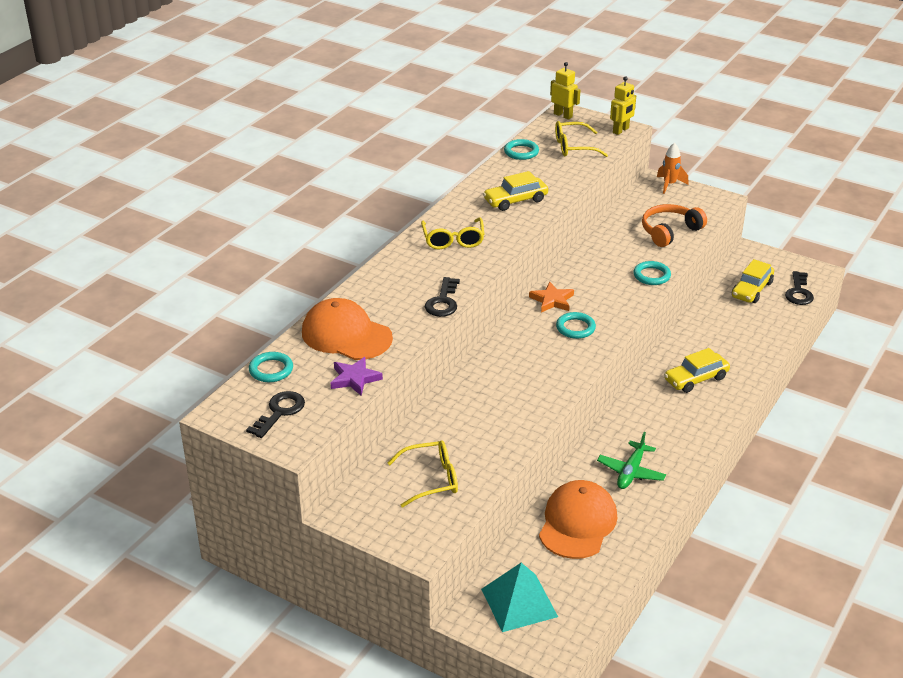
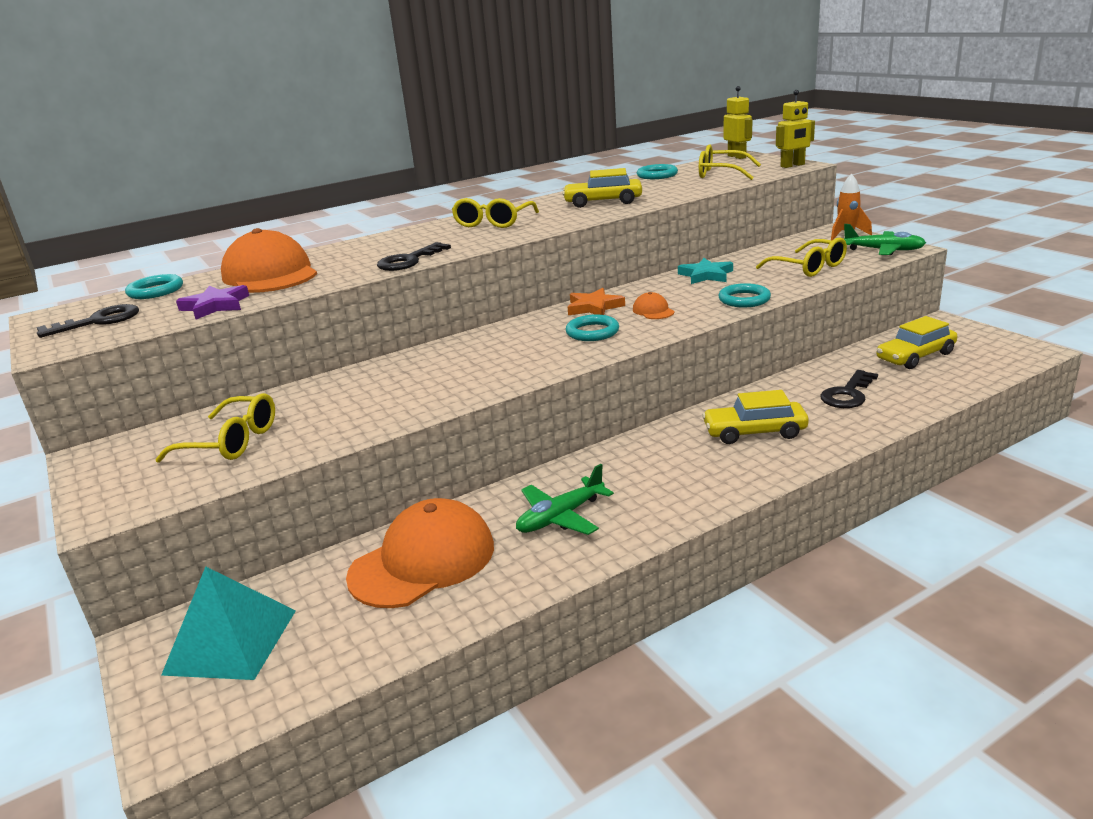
camera: 30 degrees right, 10 degrees down
orange headphones [642,204,707,247] -> yellow glasses [756,237,847,277]
black key [785,271,814,305] -> black key moved to [820,370,878,408]
none -> orange cap [633,292,674,319]
none -> turquoise star [678,258,733,284]
none -> green plane [844,224,926,255]

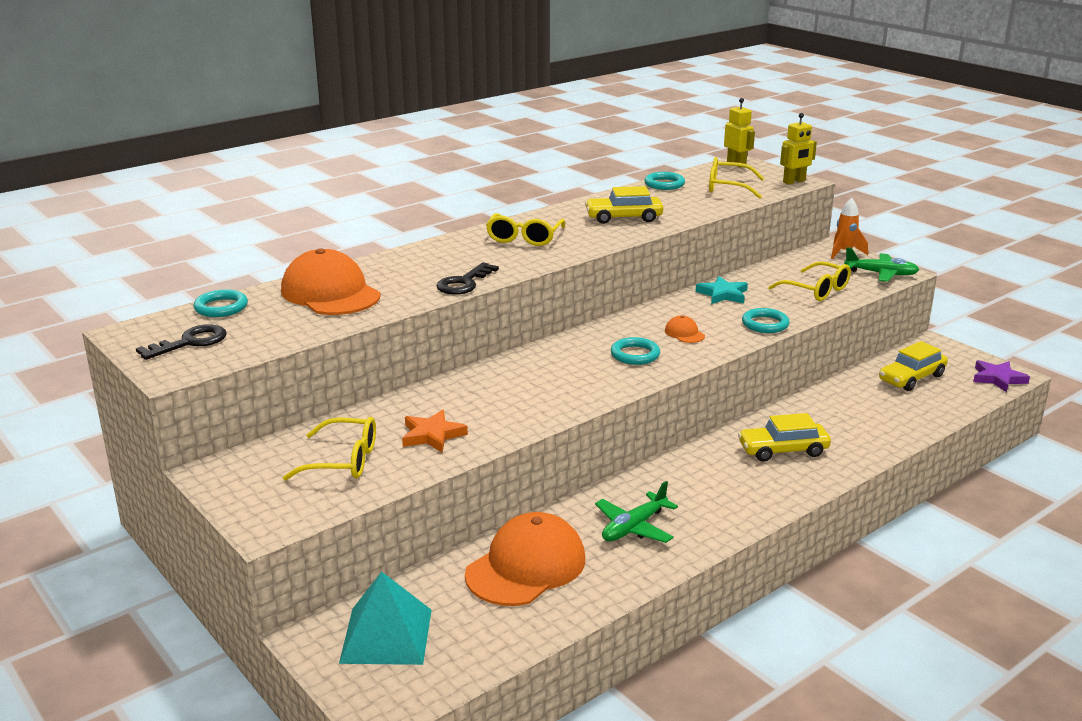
camera: 10 degrees left, 0 degrees up
purple star [176,285,249,319] -> purple star moved to [973,360,1030,392]
orange star [568,288,625,315] -> orange star moved to [402,410,468,452]
black key [820,370,878,408] -> none

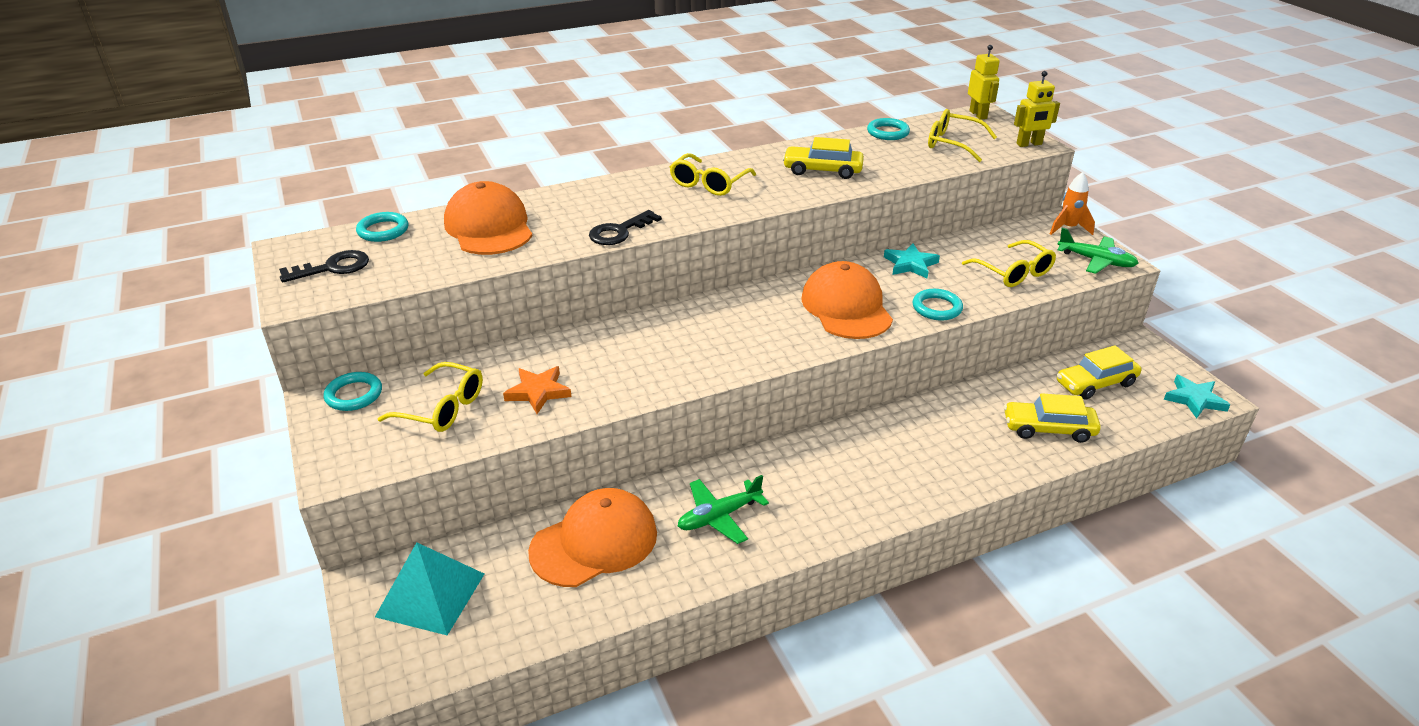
camera: 15 degrees right, 10 degrees up
turquoise ring [611,337,660,365] -> turquoise ring moved to [324,372,382,411]
orange cap [665,315,705,343] -> orange cap [801,261,893,339], size x2.35
yellow car [738,413,831,461] -> yellow car moved to [1004,393,1101,443]
purple star [973,360,1030,392] -> turquoise star [1164,375,1230,419]

